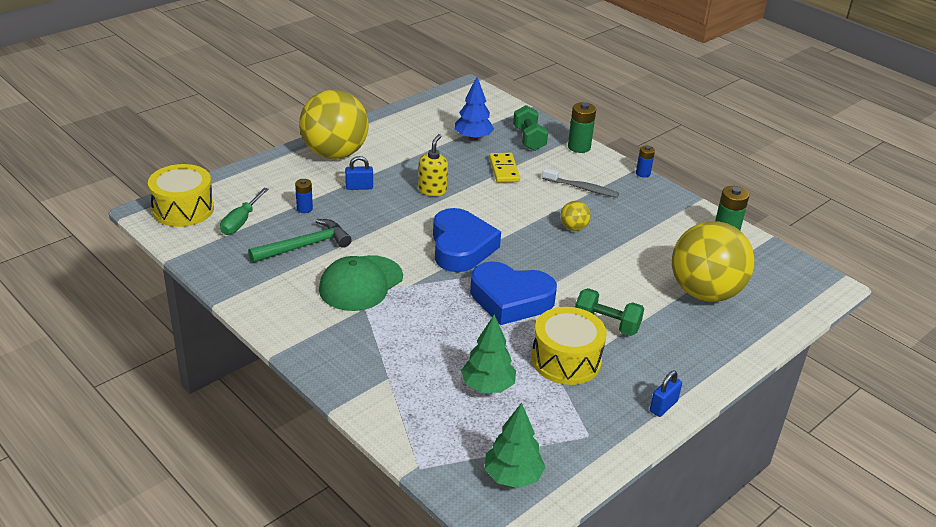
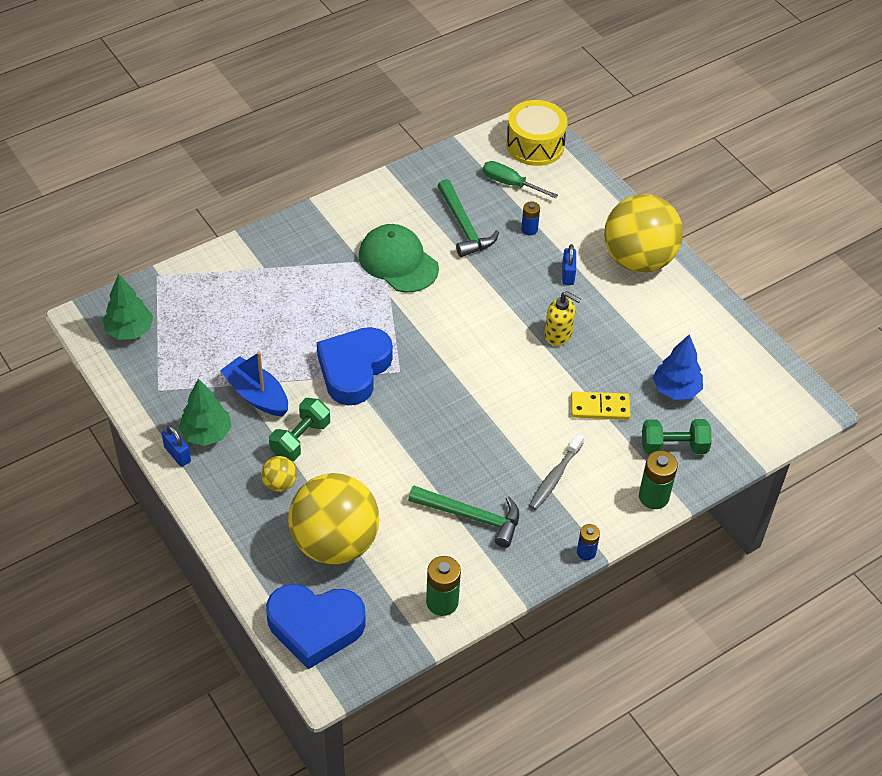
camera: 100 degrees right, 15 degrees up
blue heart [433,208,501,272] -> blue heart moved to [266,584,366,670]
green tree [461,314,516,393] -> green tree moved to [179,379,232,446]
yellow drum [531,307,607,385] -> blue boat [220,351,288,416]
yellow ball [560,201,591,231] -> yellow ball moved to [261,456,297,491]
none -> green hammer [408,485,519,548]

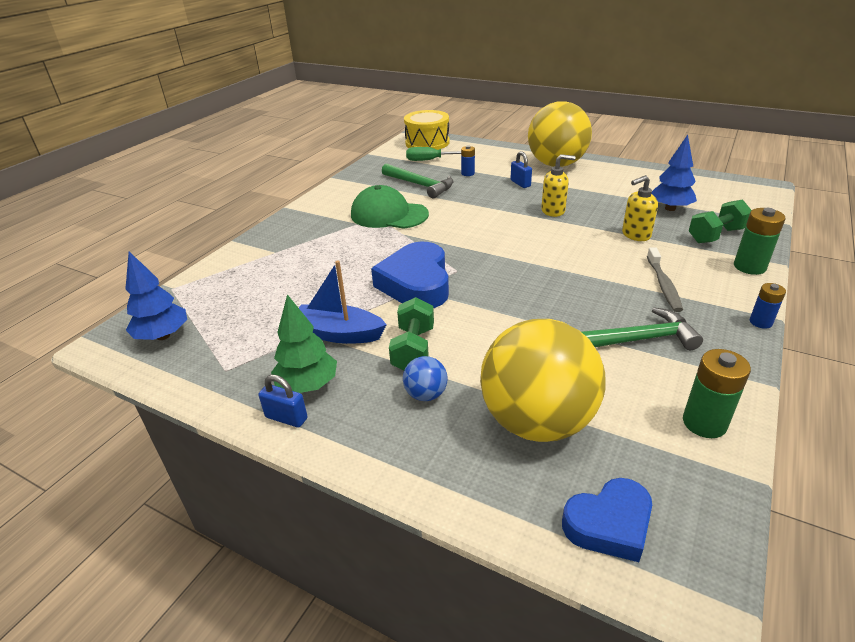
camera: 25 degrees left, 15 degrees down
green tree [103,274,153,340] -> blue tree [125,252,187,340]
yellow ball [261,456,297,491] -> blue ball [403,356,448,401]
blue heart [266,584,366,670] -> blue heart [562,478,652,562], size x0.63
yellow domino [571,391,630,420] -> yellow soap dispenser [622,175,658,241]

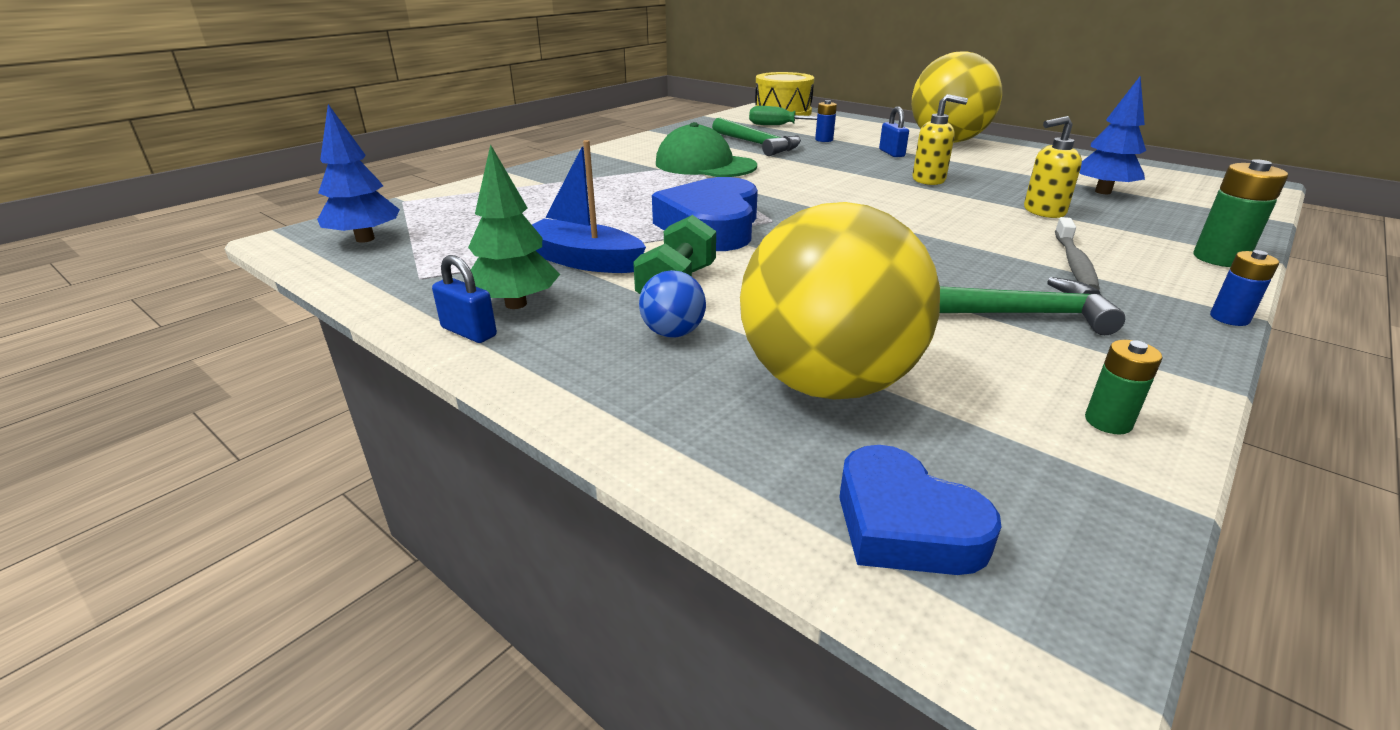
camera: 10 degrees right, 5 degrees down
blue heart [562,478,652,562] -> blue heart turned 60 degrees clockwise [839,445,1001,575]
green battery [683,349,751,438] -> green battery [1085,340,1162,434], size x0.62
green dumbbell [689,200,752,243] -> none

